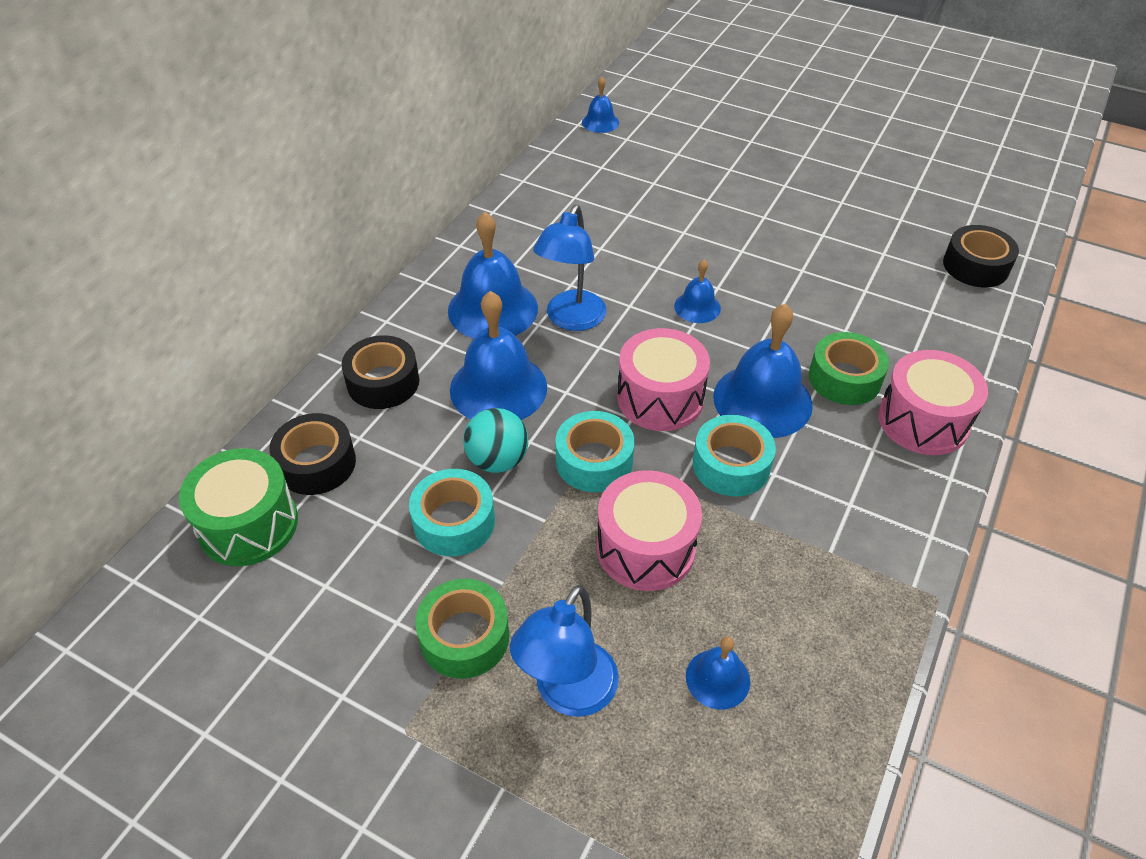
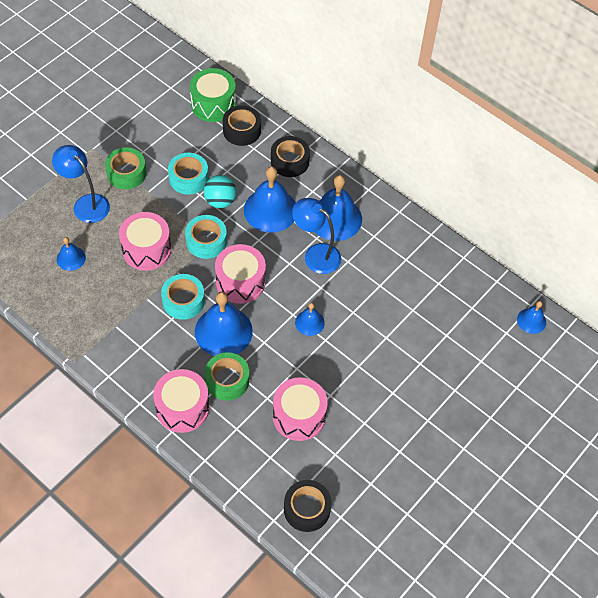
camera: 100 degrees right, 10 degrees up
none -> pink drum [273,377,328,441]

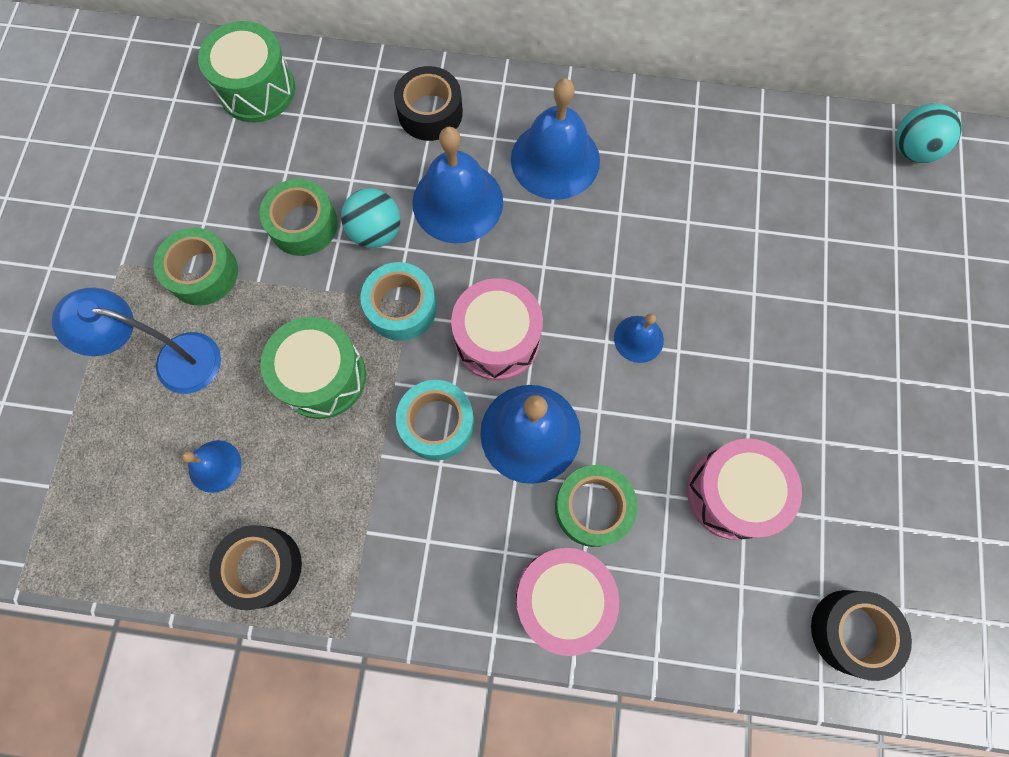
camera: 30 degrees left, 15 degrees up
pink drum [119,212,171,271] -> green drum [261,317,366,419]
turquoise tape [168,153,209,194] -> green tape [259,179,338,256]
black tape [223,105,261,146] -> black tape moved to [209,525,302,610]
blue lamp [292,198,341,274] -> none
blue bell [517,301,546,334] -> turquoise ball [896,103,962,163]

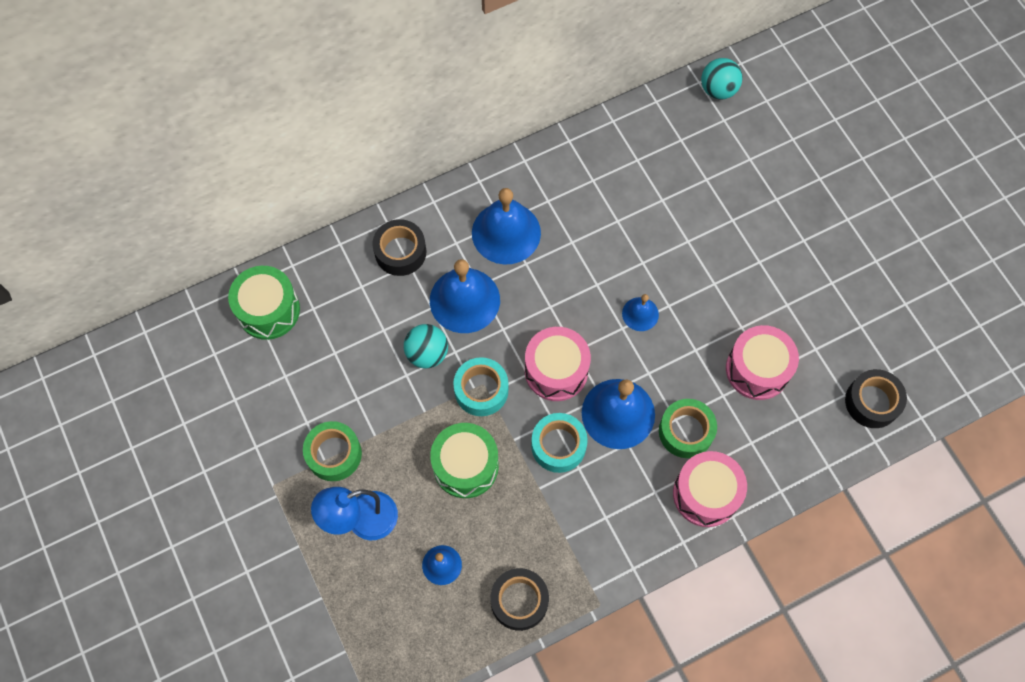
camera: 35 degrees left, 5 degrees down
green tape [259,179,338,256] -> none

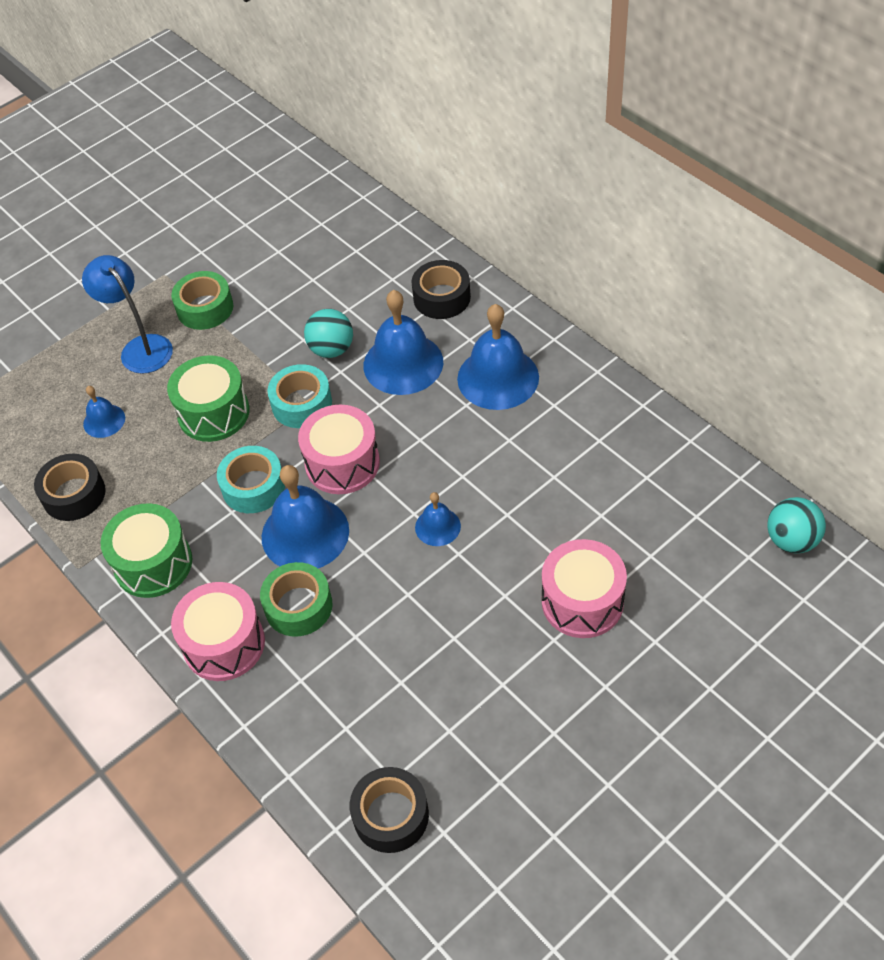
camera: 80 degrees right, 15 degrees down
green drum [228,266,300,340] -> green drum moved to [100,503,192,598]
pink drum [726,325,799,400] -> pink drum moved to [542,539,627,638]

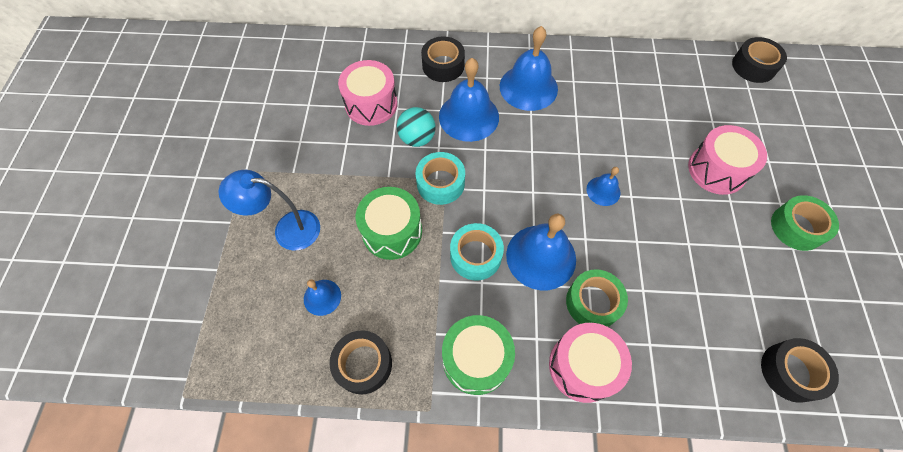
camera: 50 degrees left, 10 degrees up
green tape [171,271,233,330] -> green tape moved to [771,195,839,251]
pink drum [298,405,380,494] -> pink drum moved to [338,60,398,126]
turquoise ball [767,497,826,553] -> black tape [732,37,787,83]

